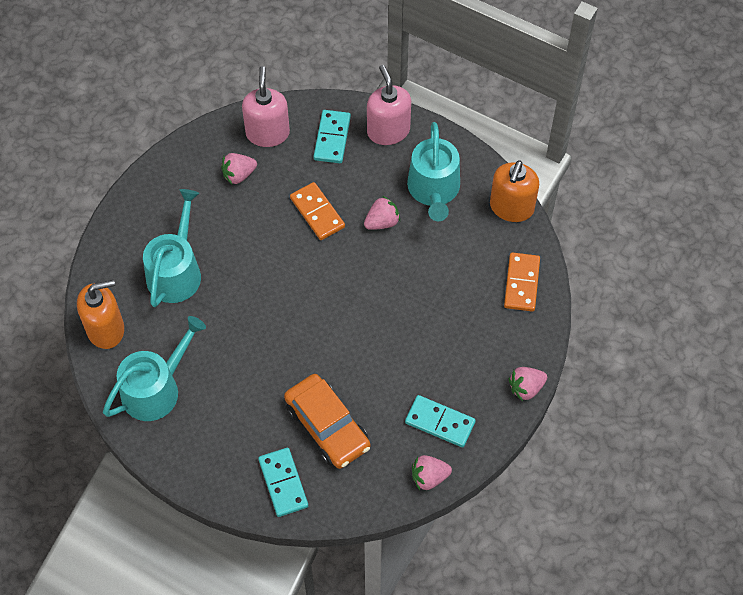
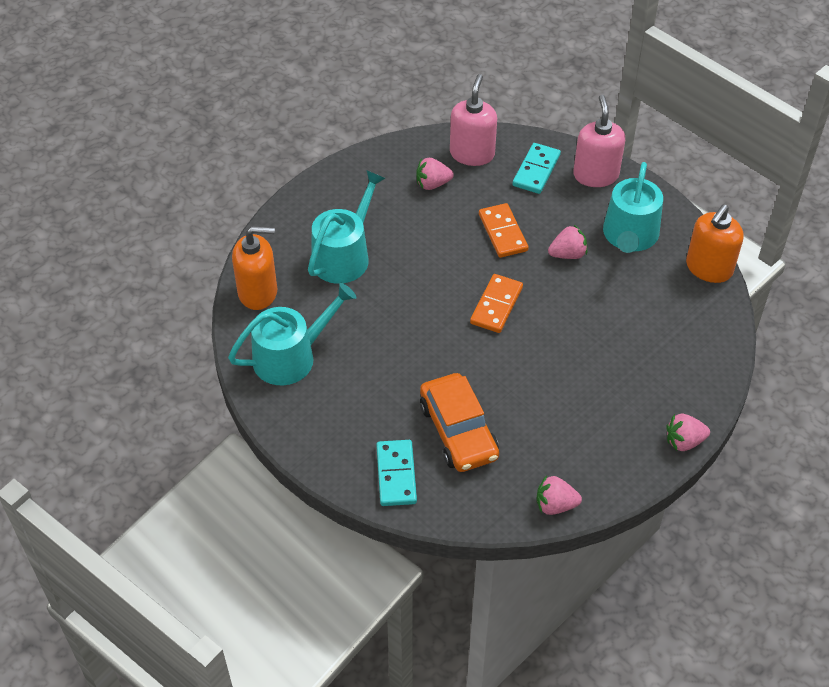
camera: 15 degrees right, 10 degrees down
turquoise domino [405,395,476,447] -> none
orange domino [504,252,540,312] -> orange domino moved to [470,274,523,333]

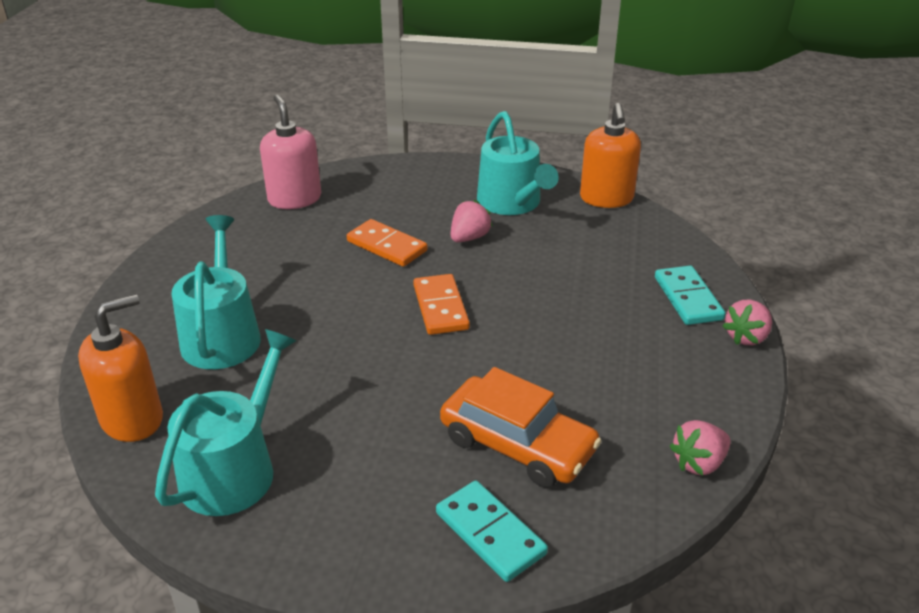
camera: 35 degrees left, 15 degrees down
pink strawberry [416,158,454,190] -> none
turquoise domino [512,143,561,194] -> turquoise domino moved to [655,266,726,325]
pink soap dispenser [573,95,625,187] -> none

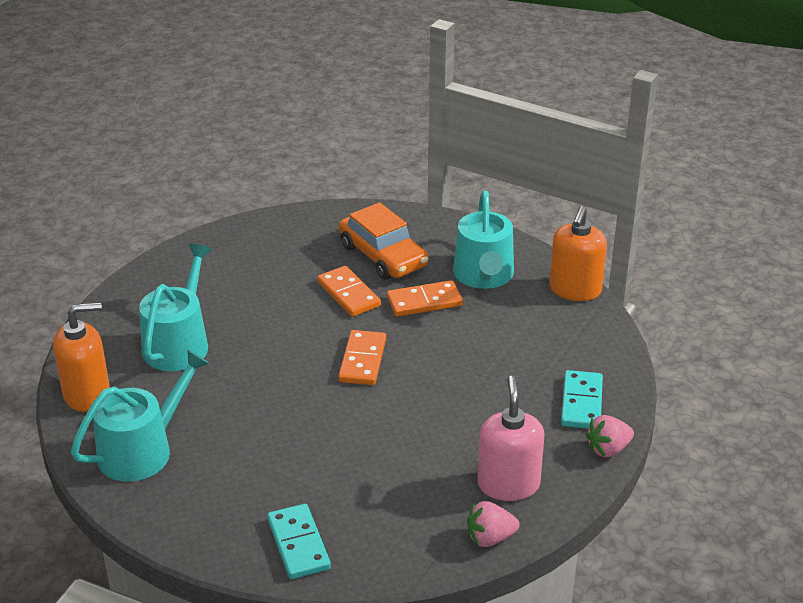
camera: 20 degrees right, 0 degrees up
pink soap dispenser [260,94,321,209] -> pink soap dispenser moved to [477,376,544,501]
orange car [440,367,601,488] -> orange car moved to [339,202,429,280]
pink strawberry [451,200,493,242] -> orange domino [387,280,463,317]

